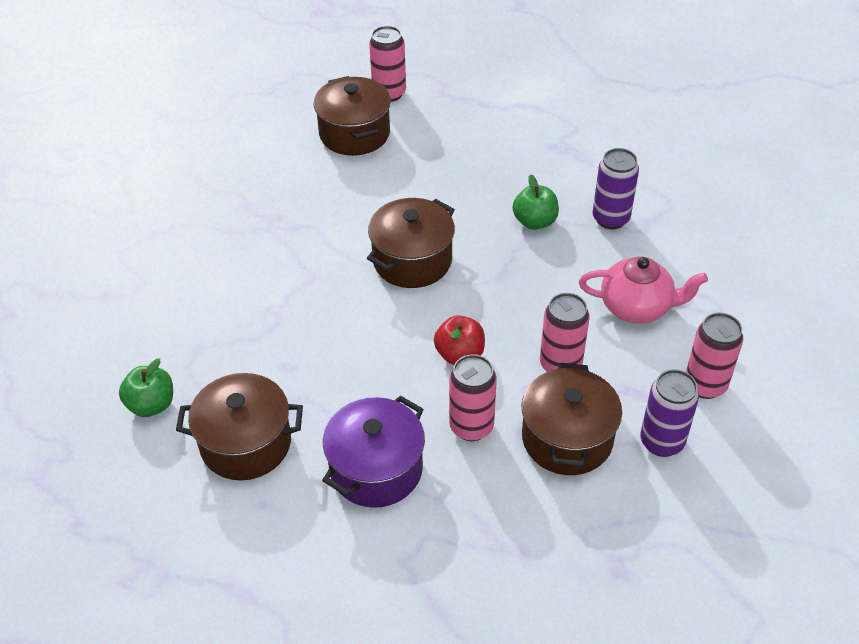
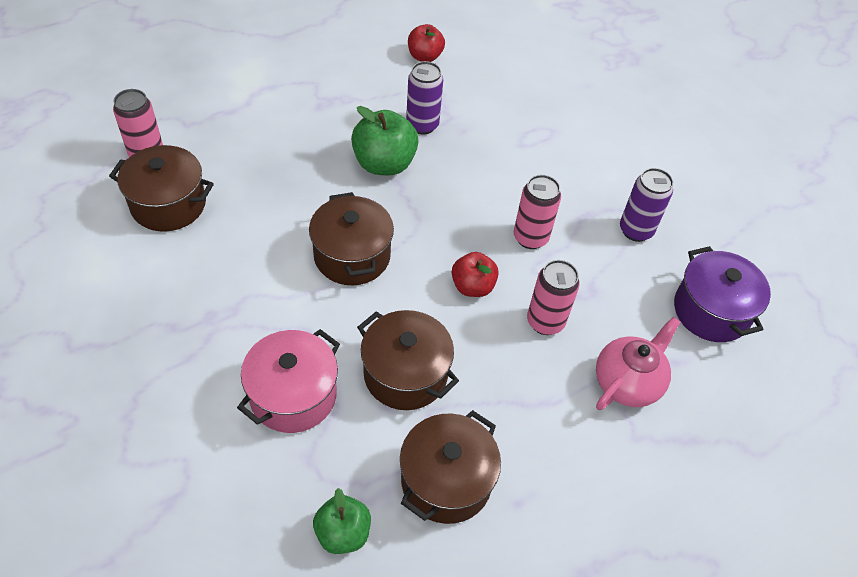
camera: 60 degrees left, 5 degrees up
purple pot [322,395,425,508] -> purple pot moved to [674,246,771,342]
green apple [513,174,559,230] -> green apple [351,106,419,175], size x1.57
brown pot [522,363,622,475] -> brown pot moved to [357,310,459,410]
pink teapot [579,256,708,323] -> pink teapot moved to [596,317,681,410]
pink can [686,313,743,399] -> none
none -> pink pot [237,329,340,433]
none -> red apple [408,24,445,62]

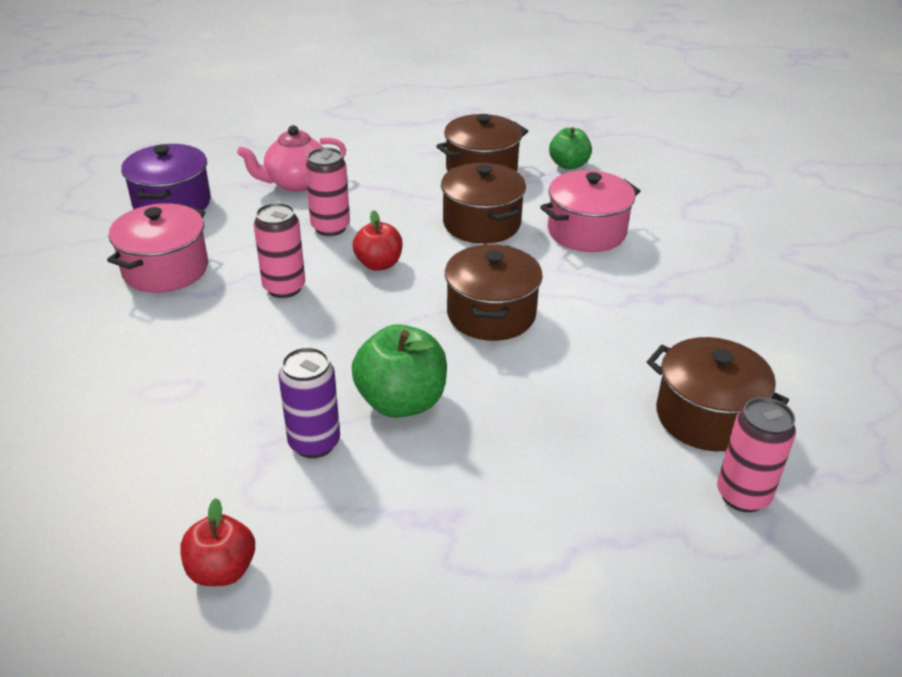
camera: 155 degrees left, 15 degrees down
purple can [620,168,673,242] -> pink pot [107,203,208,293]

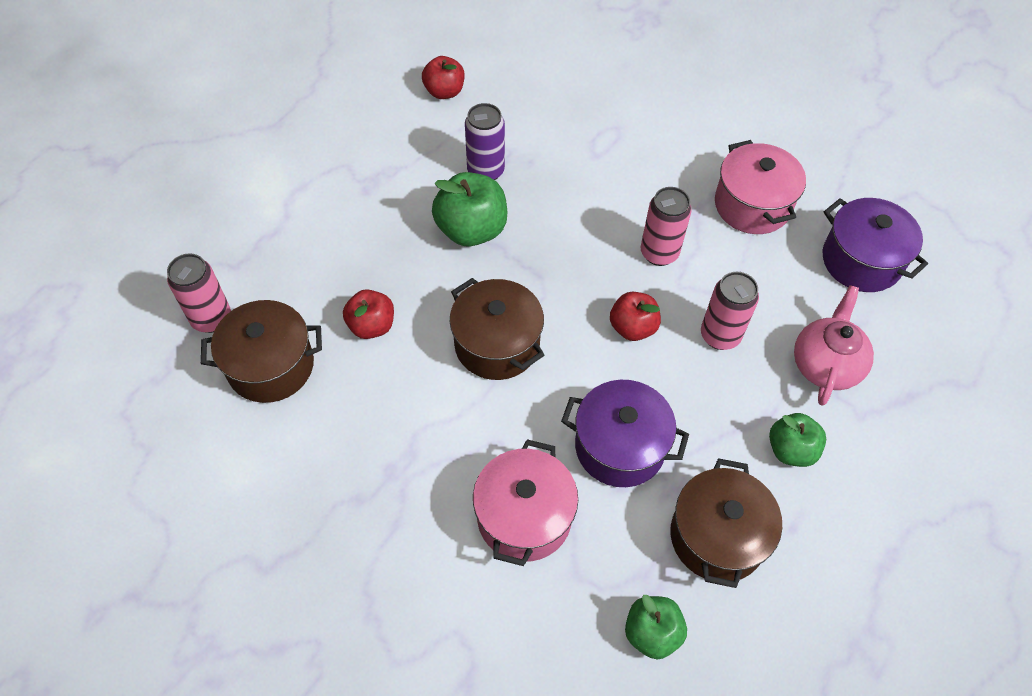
camera: 135 degrees right, 20 degrees up
brown pot [441,163,526,244] -> purple pot [561,380,689,487]
none -> red apple [343,289,394,339]
none -> green apple [769,413,826,467]

